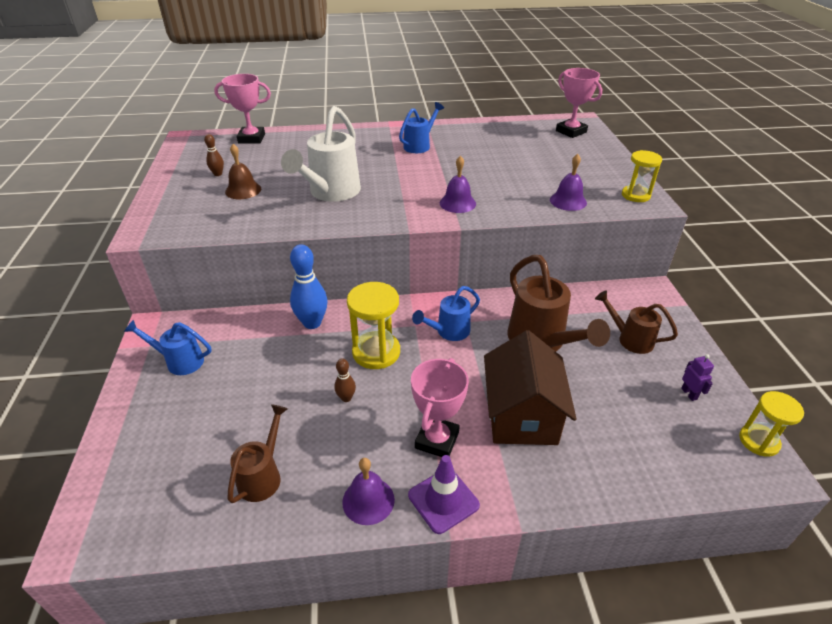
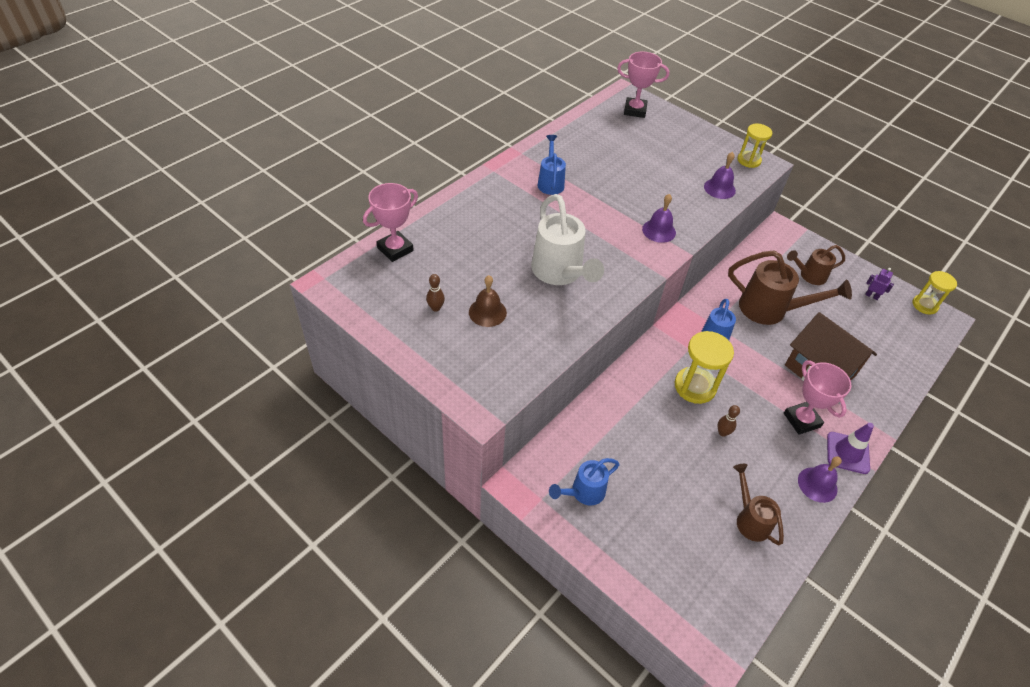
camera: 45 degrees left, 10 degrees up
blue bowling pin [290,244,327,329] -> none

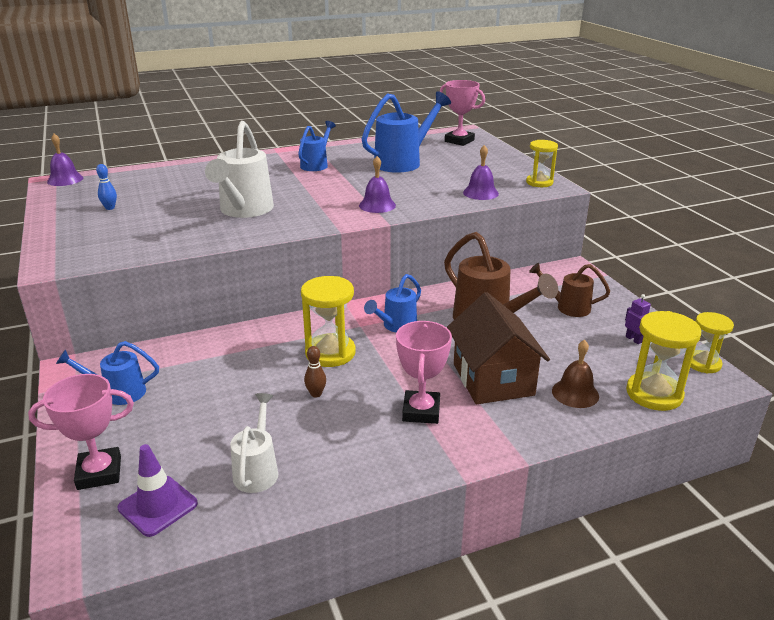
camera: 30 degrees right, 20 degrees down
pink trophy [363,183,418,262] -> pink trophy moved to [28,374,134,490]
brown bowling pin [426,274,445,312] -> blue bowling pin [96,164,117,210]
brown bell [469,275,507,327] -> brown bell moved to [552,340,599,408]
brown watering can [733,464,784,546] -> white watering can [230,393,278,493]
purple bell [798,456,842,503] -> purple bell moved to [47,134,83,186]
purple traffic cone [827,423,874,474] -> purple traffic cone moved to [118,444,198,537]
none -> blue watering can [362,91,451,173]
none -> yellow hourglass [626,311,701,411]

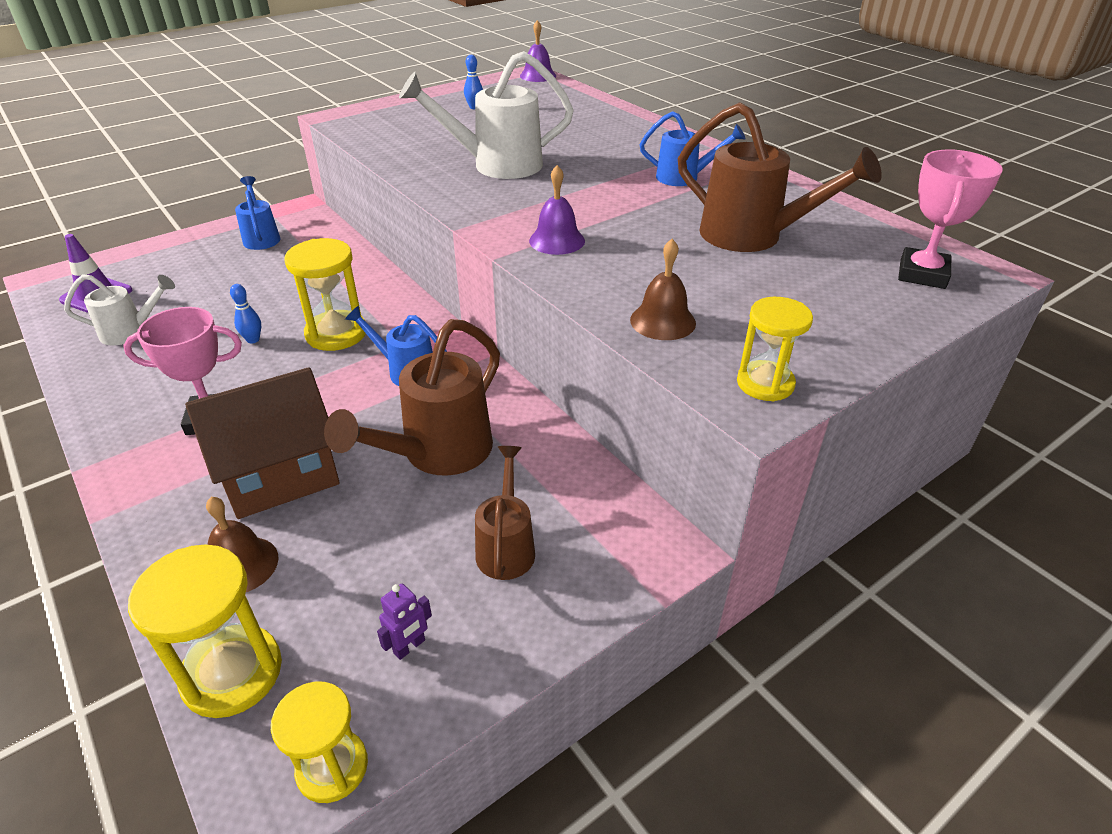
camera: 75 degrees right, 10 degrees up
pink trophy [28,374,134,490] -> none
brown bowling pin [304,346,326,398] -> blue bowling pin [230,284,261,344]
blue watering can [362,91,451,173] -> brown watering can [678,102,882,252]
purple bell [463,145,499,200] -> brown bell [630,239,696,340]

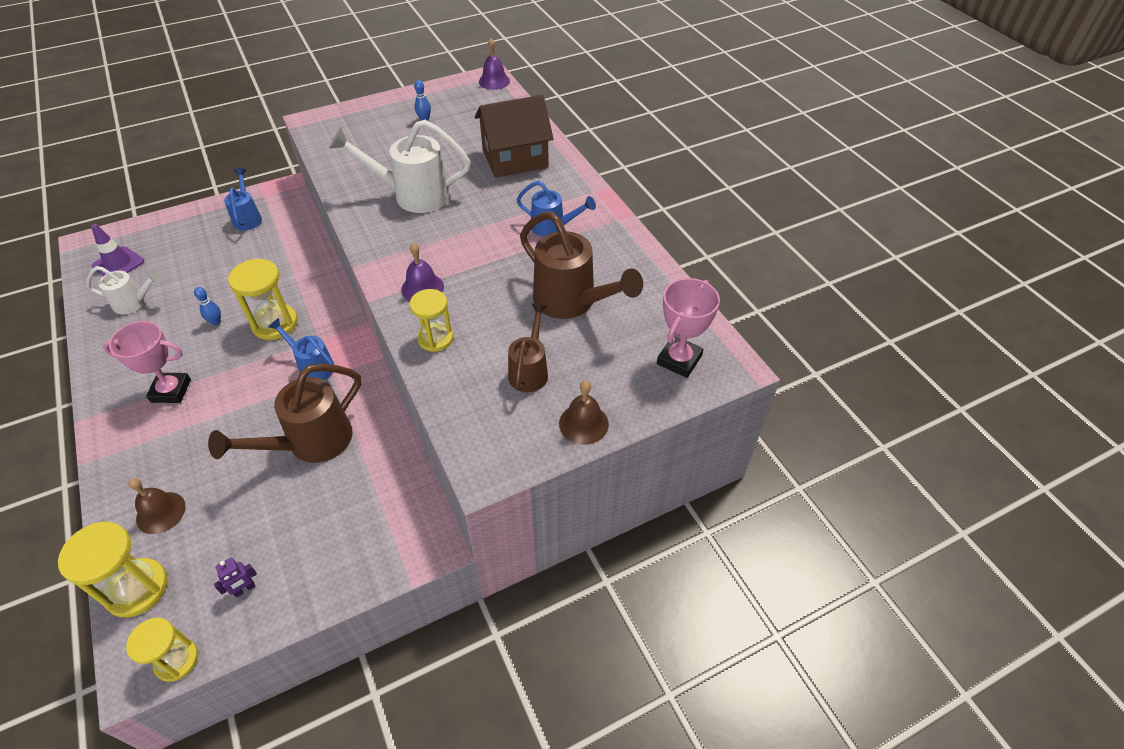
camera: 10 degrees right, 10 degrees up
brown house [185,367,340,519] -> brown house moved to [475,95,554,178]
brown watering can [475,446,535,580] -> brown watering can moved to [508,304,548,392]
brown bell [630,239,696,340] -> brown bell moved to [559,380,609,445]
yellow hourglass [737,297,813,401] -> yellow hourglass moved to [410,289,453,352]

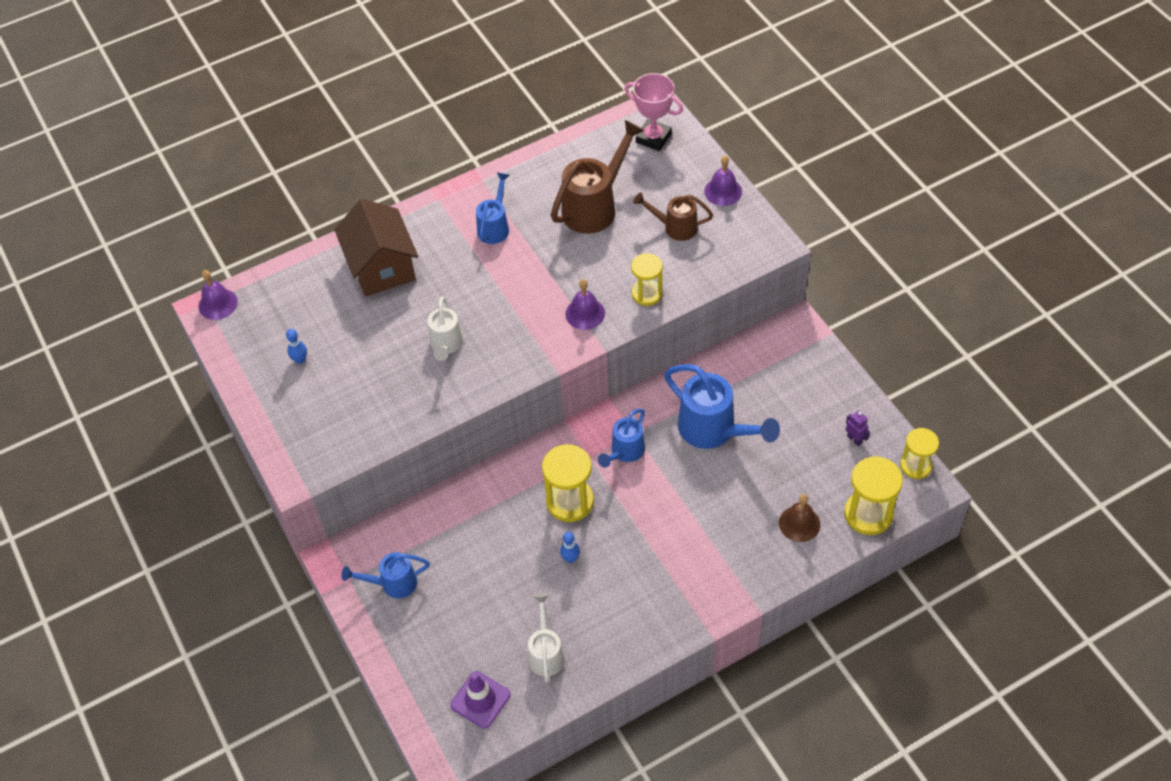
camera: 90 degrees left, 5 degrees up
pink trophy [103,321,191,403] -> none
brown watering can [208,364,361,463] -> blue watering can [664,364,780,449]
white watering can [329,120,471,213] -> white watering can [428,297,463,361], size x0.59
brown bell [559,380,609,445] -> purple bell [704,156,742,206]

